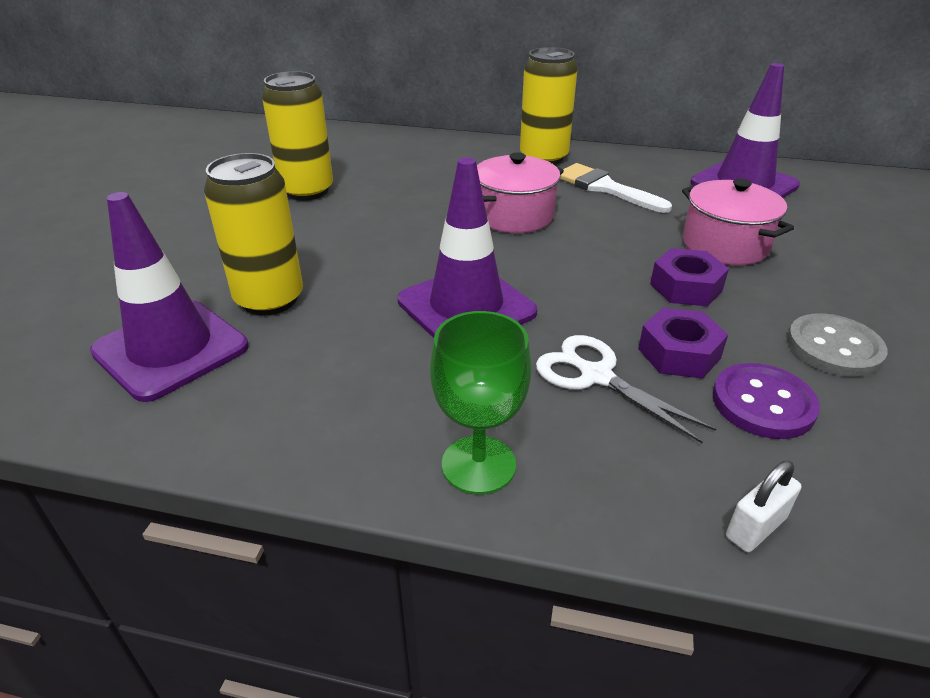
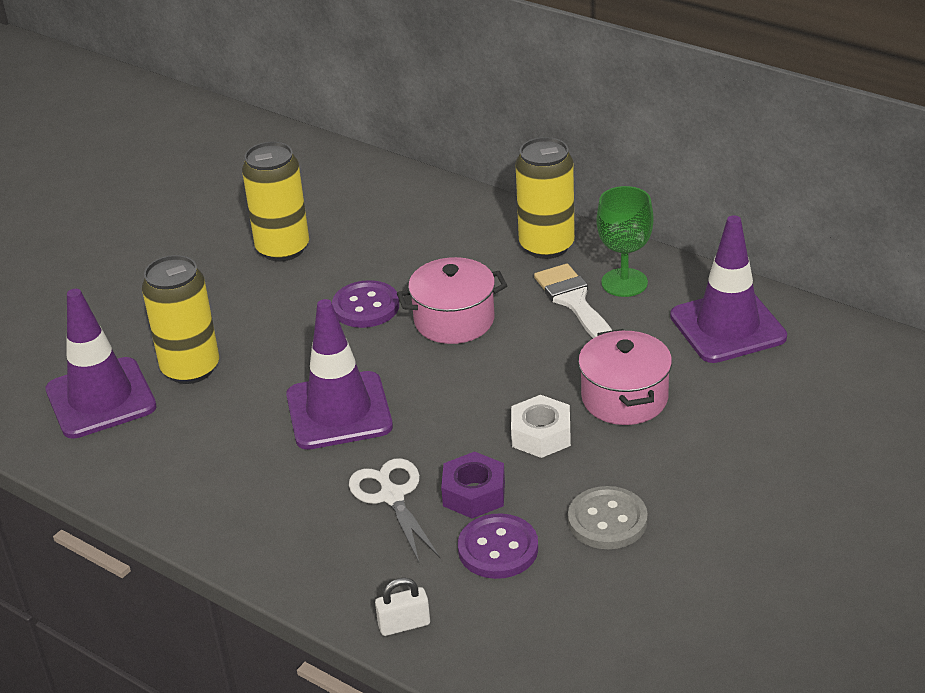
camera: 25 degrees right, 0 degrees up
green goblet [430,311,531,494] -> green goblet moved to [596,186,654,297]
purple nut [650,248,729,306] -> white nut [511,395,571,458]
none -> purple button [332,280,399,328]

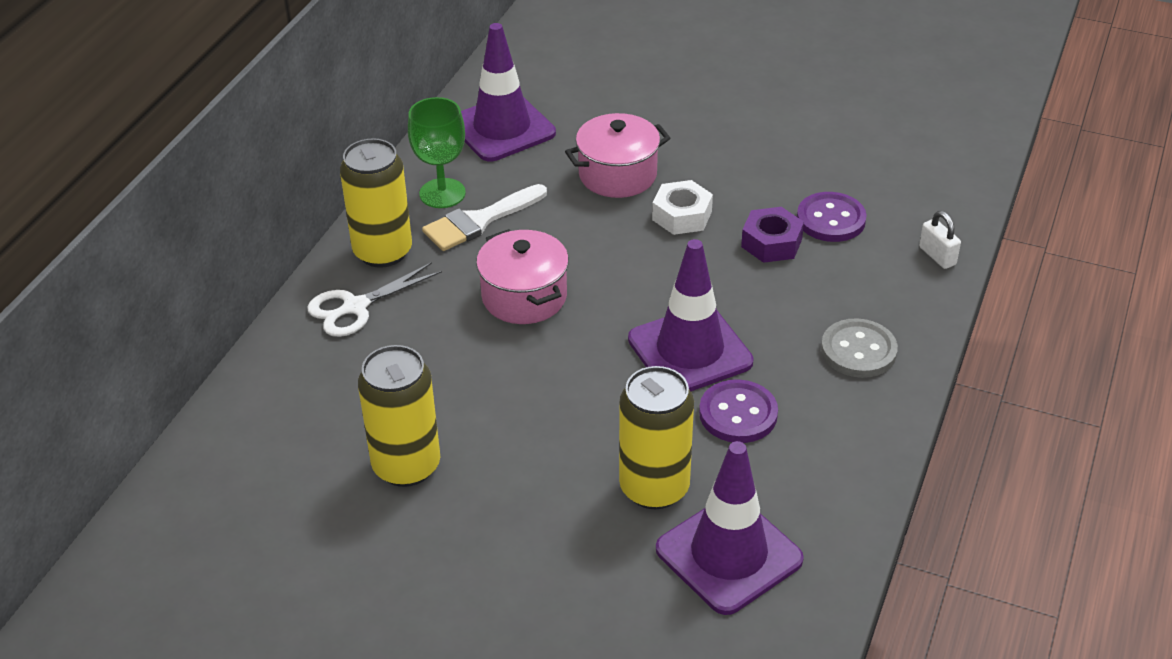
camera: 105 degrees left, 5 degrees up
purple button [332,280,399,328] -> purple button moved to [699,380,778,443]
white scissors [349,458,440,562] -> white scissors moved to [307,262,442,337]
grey button [568,486,648,549] -> grey button moved to [821,318,898,378]

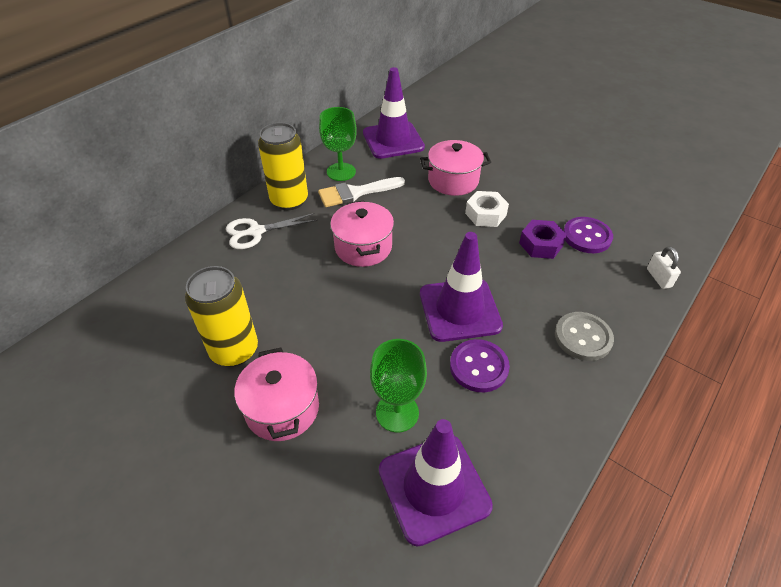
camera: 15 degrees right, 5 degrees up
yellow can [619,366,694,509] -> green goblet [370,339,427,432]
none -> pink pot [234,347,319,441]

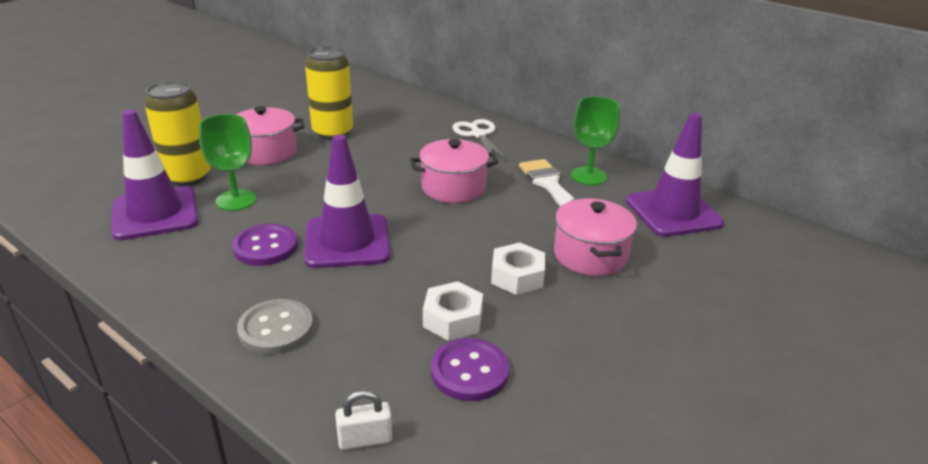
camera: 90 degrees right, 15 degrees down
yellow can [258,122,308,210] -> yellow can moved to [144,81,211,186]
purple nut [519,220,567,259] -> white nut [423,281,483,341]

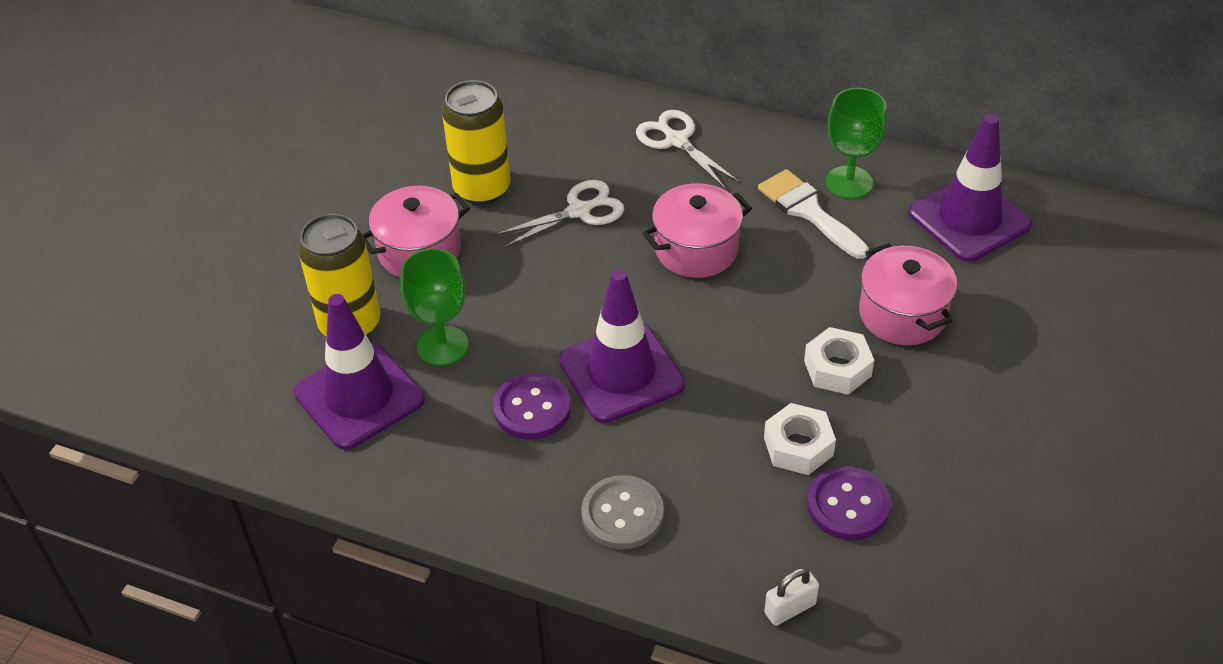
camera: 15 degrees left, 15 degrees up
none -> white scissors [493,180,624,249]

